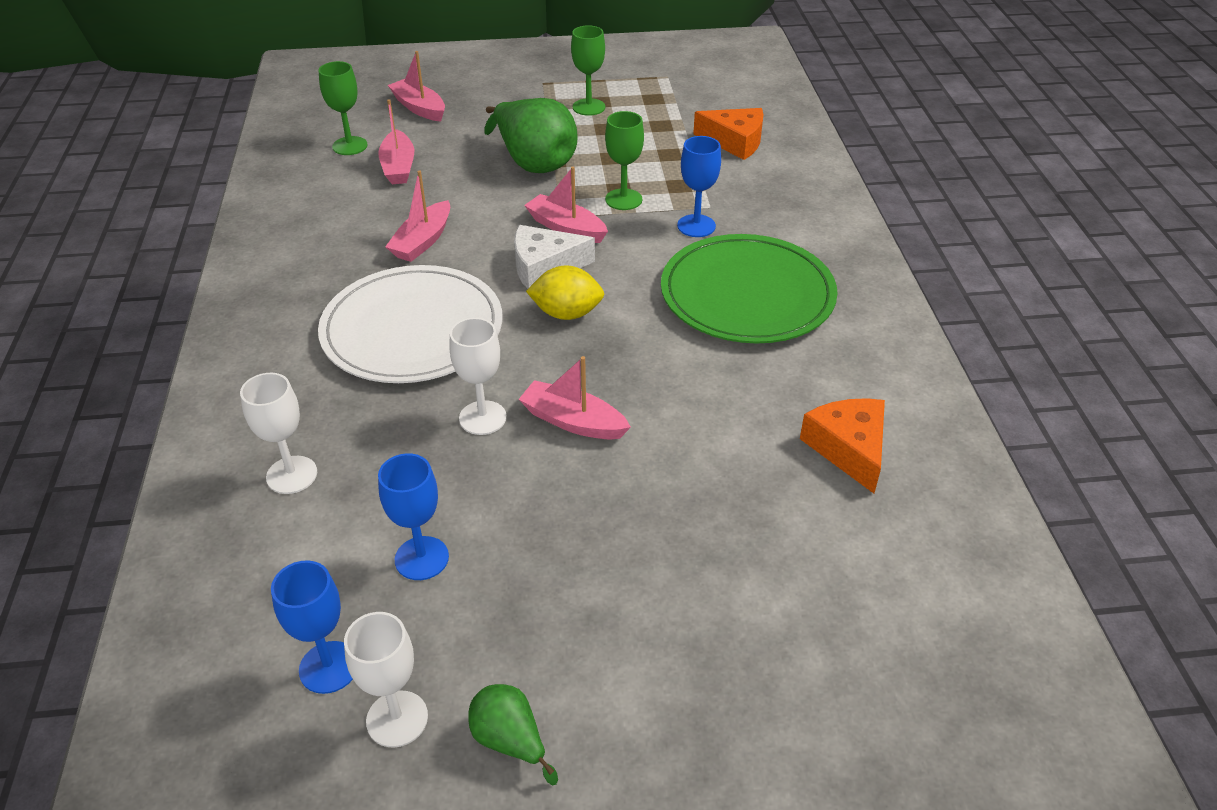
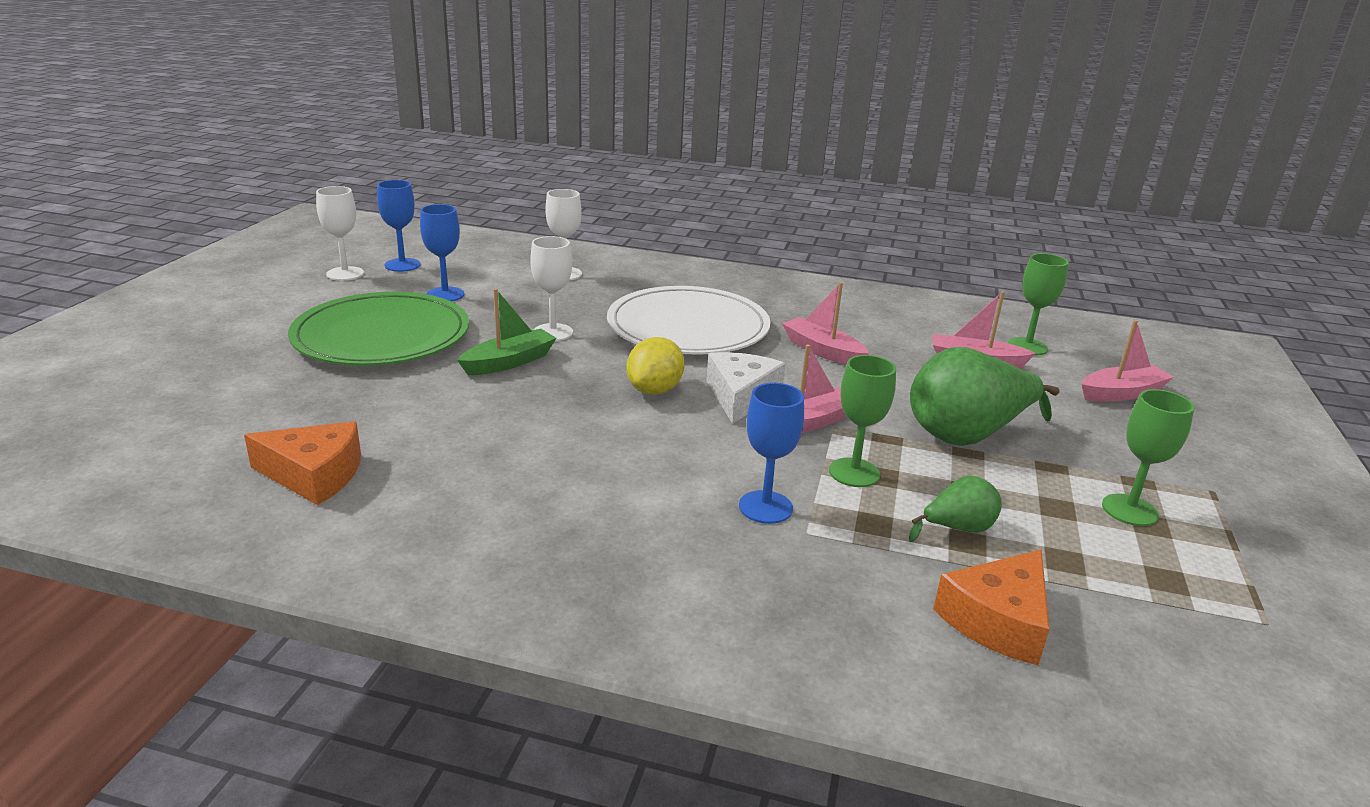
camera: 110 degrees right, 15 degrees down
green pear [468,684,558,786] -> green pear moved to [909,476,1002,542]
pink boat [518,356,631,440] -> green boat [457,288,556,375]
green plate [661,234,838,343] -> green plate moved to [288,292,469,366]

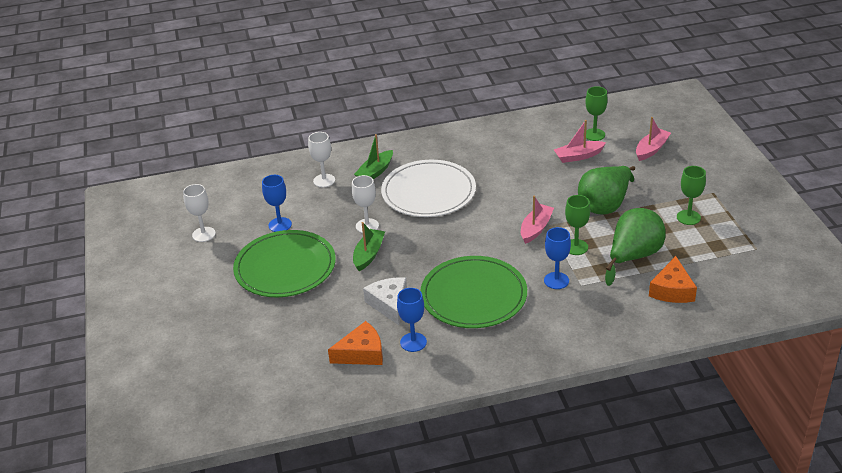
camera: 25 degrees left, 10 degrees up
blue goblet [377,180,421,272] -> blue goblet moved to [397,288,427,352]
yellow lemon [626,337,685,395] -> none
white cheese [706,352,786,424] -> white cheese moved to [363,277,407,325]
pink boat [782,282,869,365] -> none
green pear [909,476,1002,542] -> green pear [605,208,666,286], size x1.99
none -> green boat [354,134,393,179]
none -> green plate [420,256,527,328]

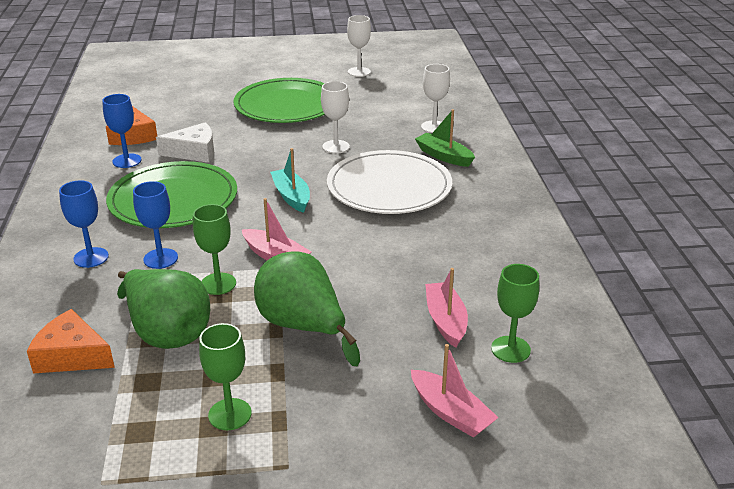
camera: 95 degrees right, 5 degrees down
blue goblet [262,175,292,232] -> blue goblet moved to [59,180,109,268]
green boat [353,222,385,271] -> none
none -> turquoise boat [270,148,310,213]

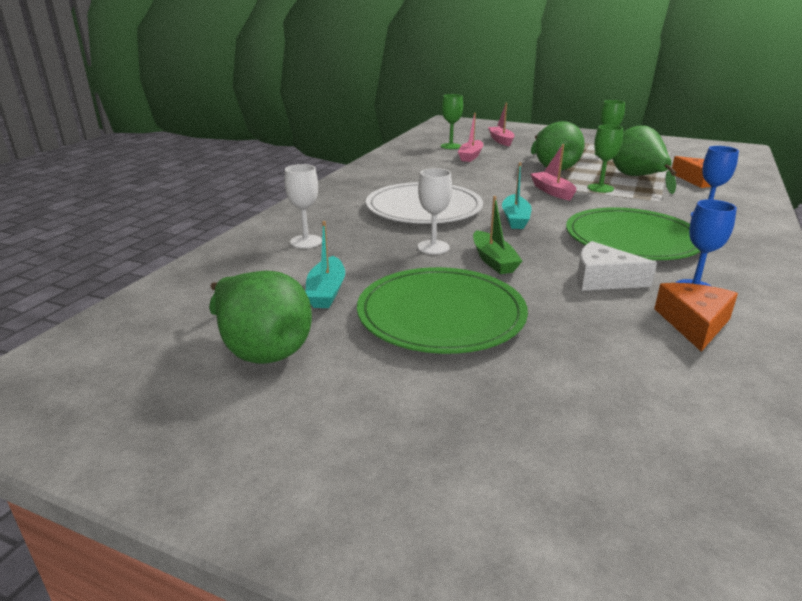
camera: 150 degrees left, 5 degrees down
blue goblet [133,181,178,269] -> none
white goblet [347,15,371,77] -> green pear [209,271,312,364]
green boat [415,109,475,167] -> green boat moved to [473,196,522,274]
none -> turquoise boat [306,221,345,308]

